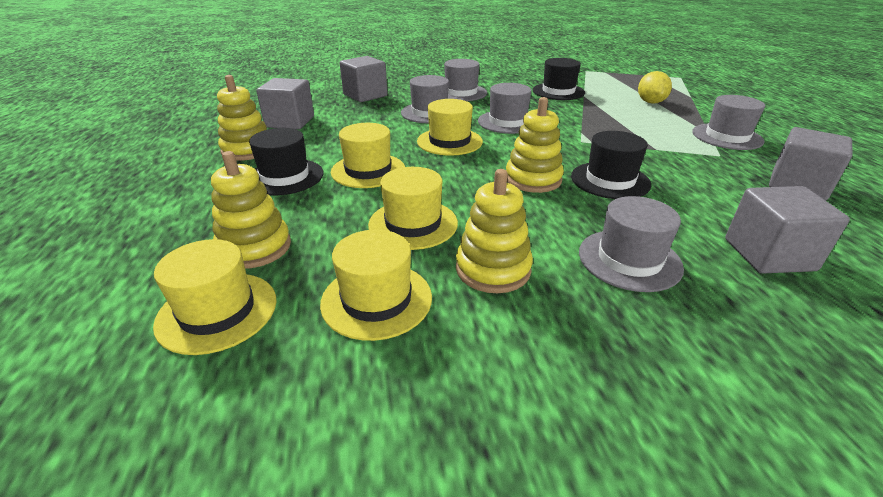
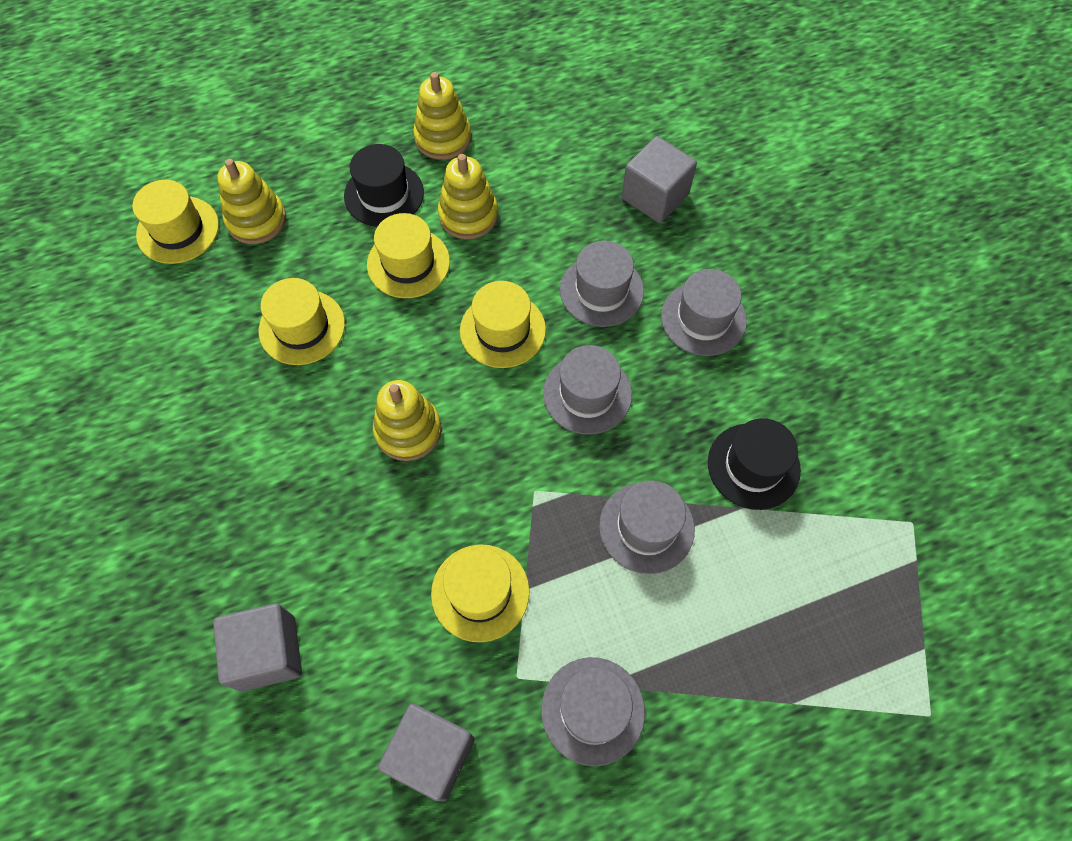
camera: 80 degrees right, 30 degrees up
grey cube [256,78,314,129] -> none
yellow hat [320,230,432,341] -> yellow hat moved to [431,544,529,642]
yellow stacking toy [456,169,533,293] -> yellow stacking toy moved to [438,154,498,239]
black hat [571,131,651,199] -> none
grey hat [579,196,684,292] -> grey hat moved to [599,481,695,574]
yellow lemon [638,71,672,104] -> none

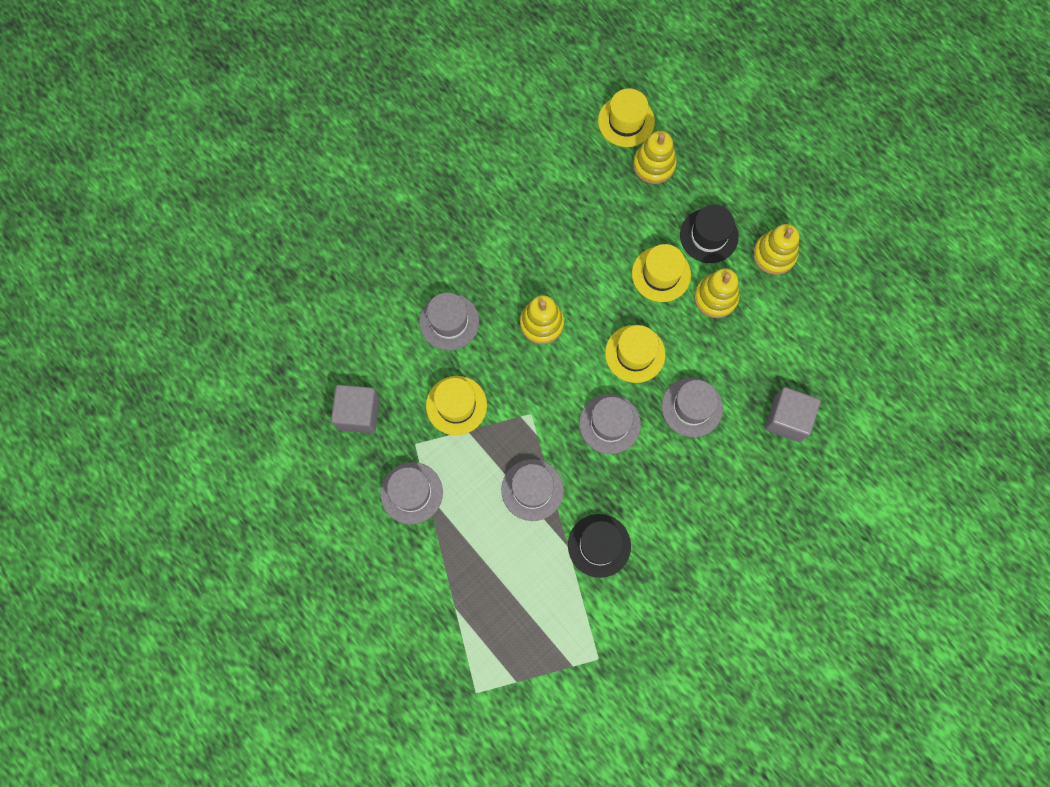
camera: 70 degrees right, 10 degrees up
grey cube [213,603,302,692] -> none
yellow hat [259,278,345,365] -> none
grey hat [661,269,747,356] -> grey hat moved to [419,292,479,350]

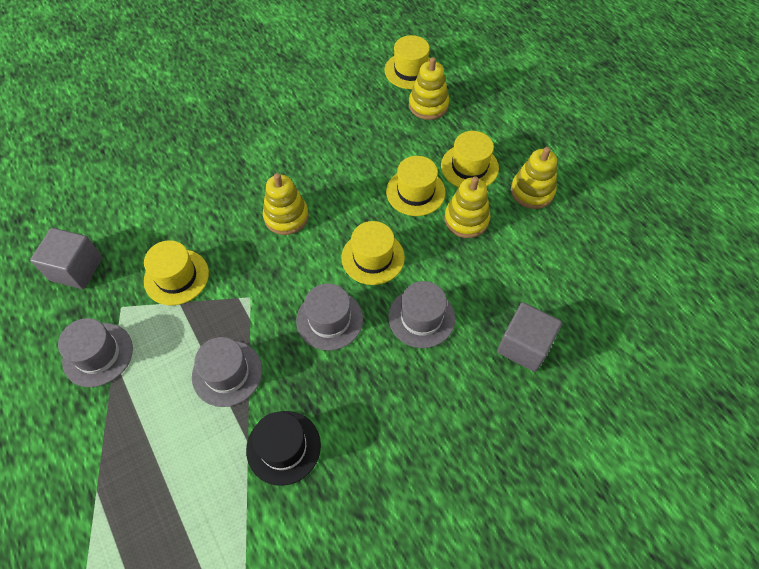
camera: 10 degrees right, 15 degrees down
grey hat [419,292,479,350] -> none
black hat [680,205,739,263] -> yellow hat [441,131,499,187]

